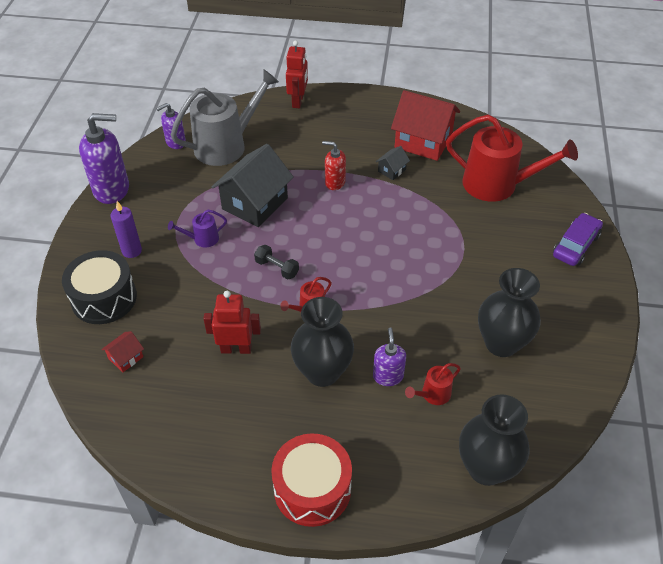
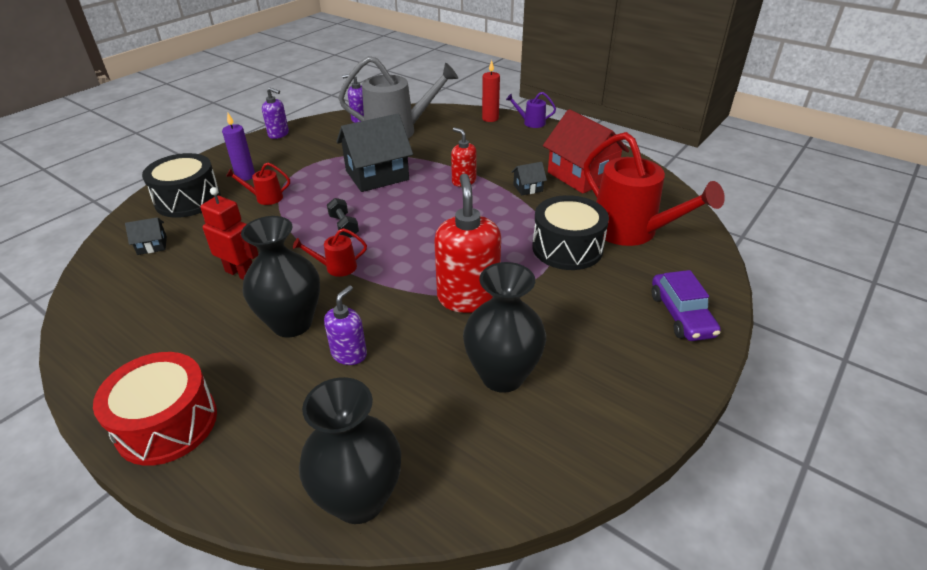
camera: 30 degrees right, 10 degrees down
purple soap dispenser [79,113,129,204] -> purple soap dispenser [262,87,289,139], size x0.56
red house [101,331,144,372] -> black house [125,217,167,255]
purple watering can [168,210,227,248] -> purple watering can moved to [506,92,556,128]
red robot [286,41,308,108] -> red candle [482,60,500,122]
red watering can [405,363,461,405] -> red watering can moved to [226,162,290,205]
purple car [553,213,603,266] -> purple car turned 105 degrees clockwise [652,270,721,341]
none -> red soap dispenser [434,174,501,313]
none -> black drum [532,195,609,270]

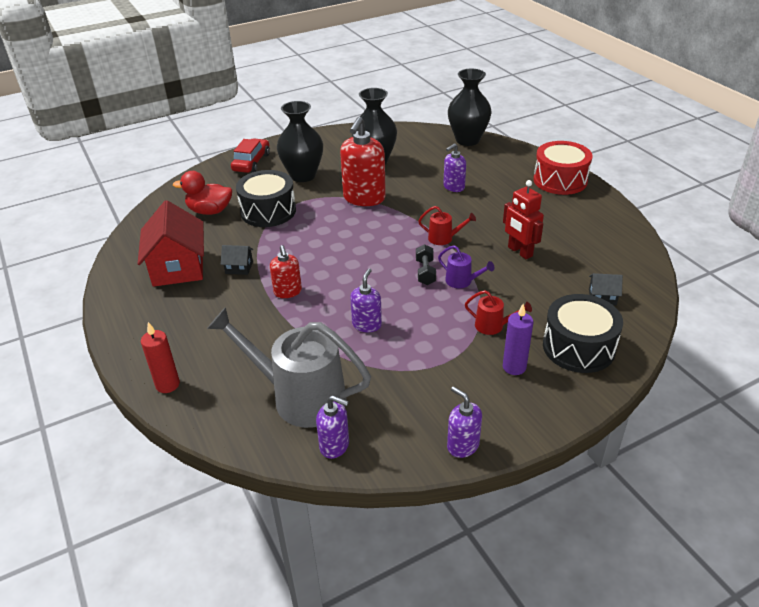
camera: 155 degrees left, 0 degrees up
black vase [241,216,320,338] -> black vase moved to [277,101,323,182]
black house [336,114,413,192] -> purple soap dispenser [350,268,382,332]
purple watering can [506,92,556,128] -> purple watering can moved to [438,245,495,288]
red watering can [584,132,725,246] -> red duck [173,171,232,215]
purple car [652,270,721,341] -> red car [231,138,270,173]

